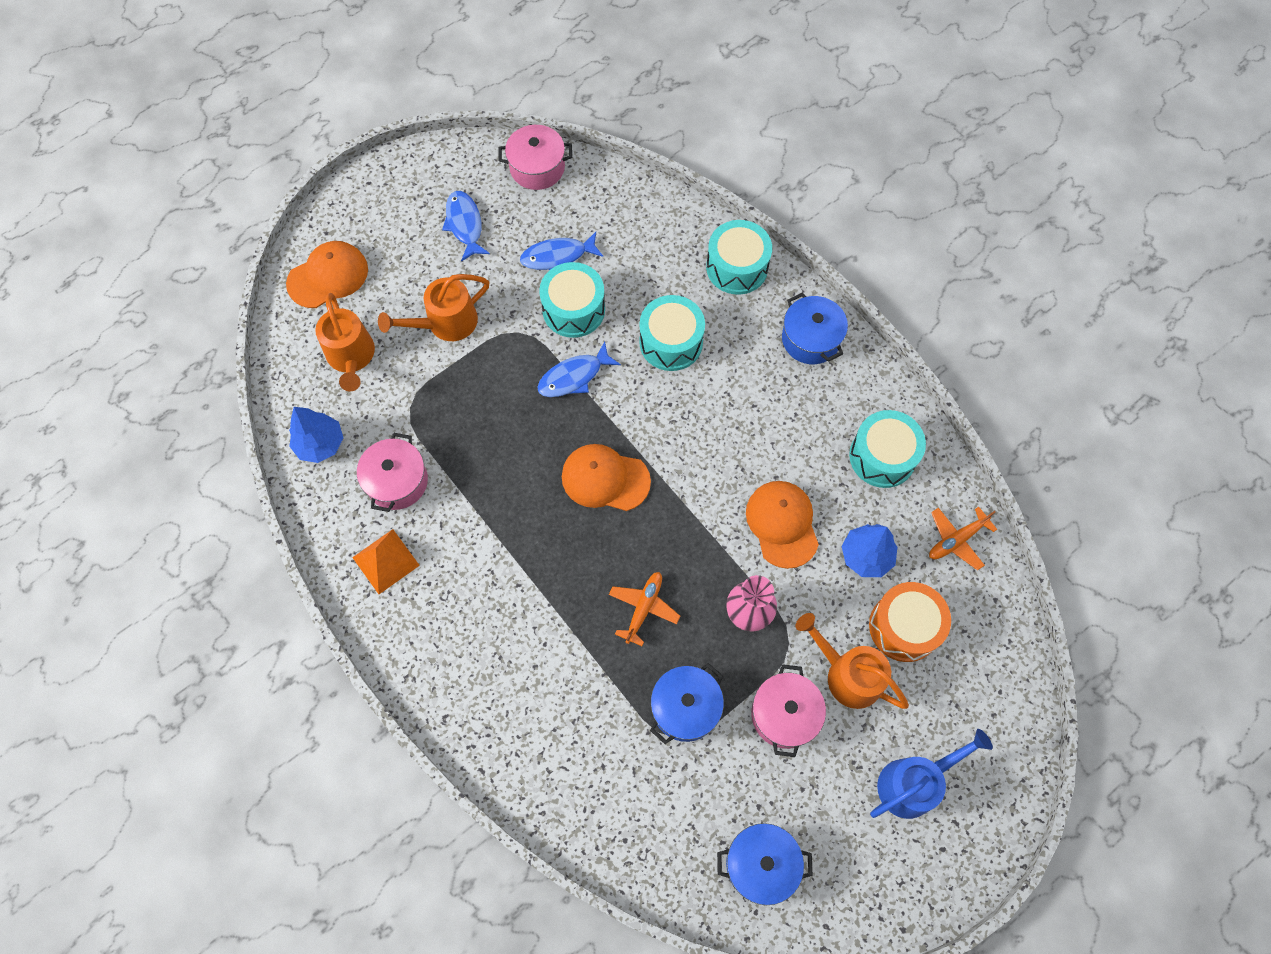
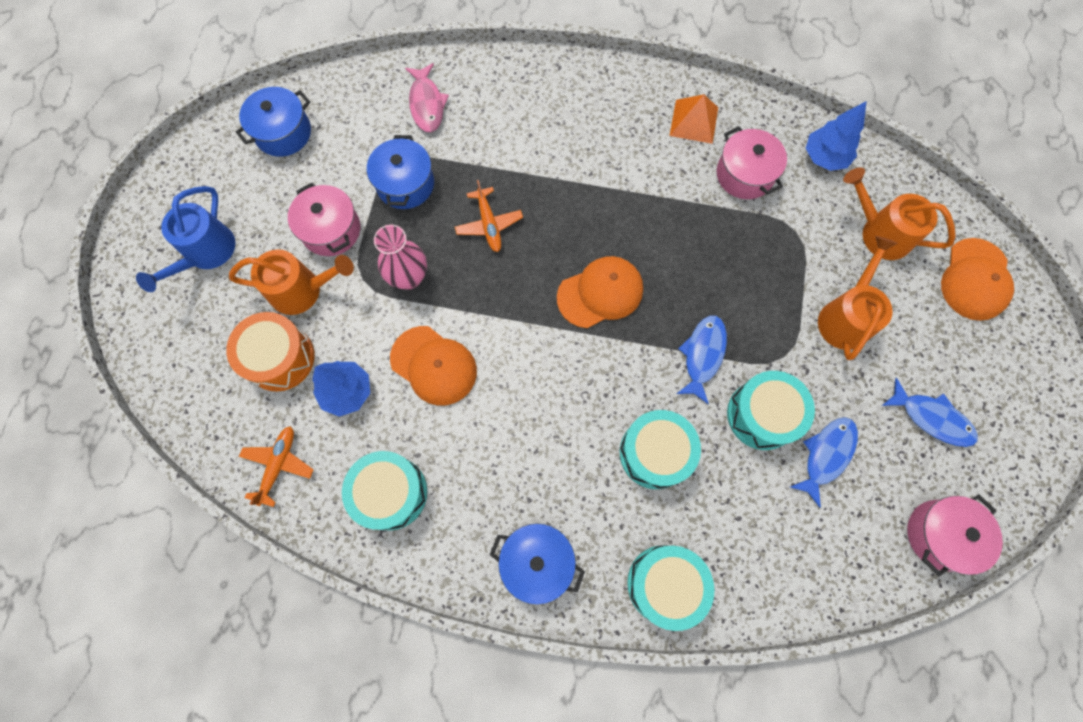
camera: 140 degrees right, 5 degrees up
none -> pink fish [405,63,449,132]

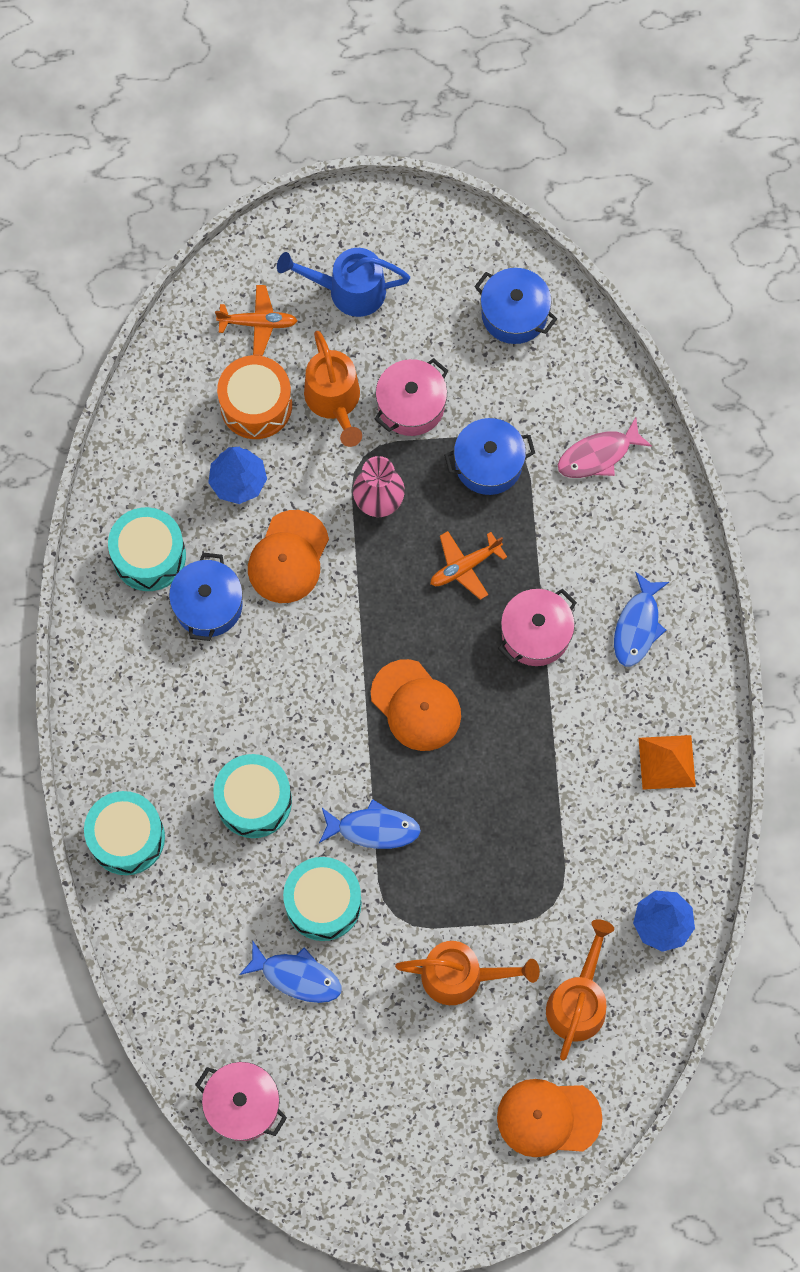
camera: 75 degrees right, 0 degrees up
orange plane [239,426,314,507] -> orange plane moved to [215,285,298,356]
blue pot [490,523,585,605] -> blue pot moved to [169,553,243,641]
pink pot [717,126,787,199] -> pink pot moved to [498,589,577,666]
blue fish [882,378,978,447] -> blue fish moved to [614,571,669,666]

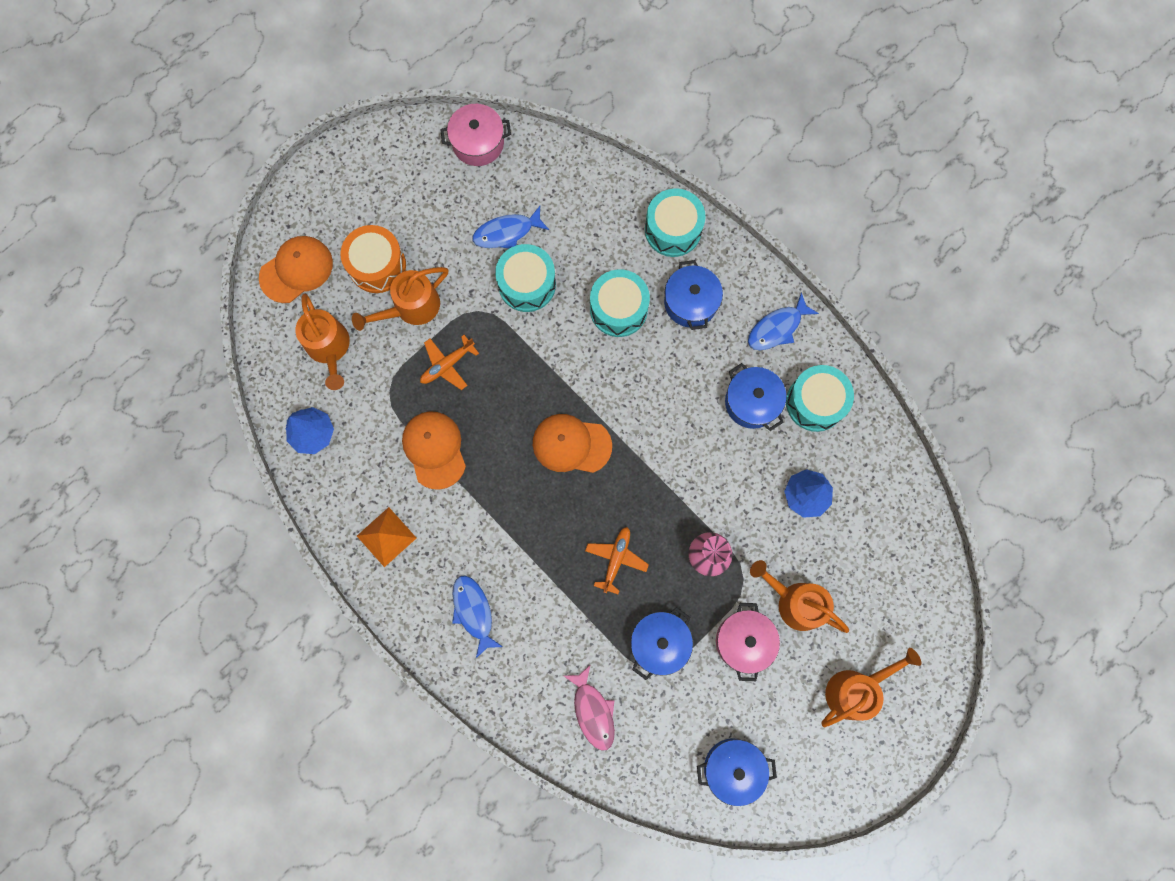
camera: 140 degrees right, 5 degrees up
orange plane [215,285,298,356] -> orange plane moved to [420,335,479,390]
orange drum [217,355,292,439] -> orange drum moved to [340,225,406,293]
orange cap [248,510,329,603] -> orange cap moved to [402,411,466,490]
blue watering can [277,248,410,317] -> orange watering can [821,648,921,727]
blue fish [319,799,421,849] -> blue fish moved to [748,292,819,350]
pink pot [498,589,577,666] -> none
pink fish [558,417,652,478] -> pink fish turned 135 degrees clockwise [563,664,615,751]
none -> blue pot [664,260,723,330]

